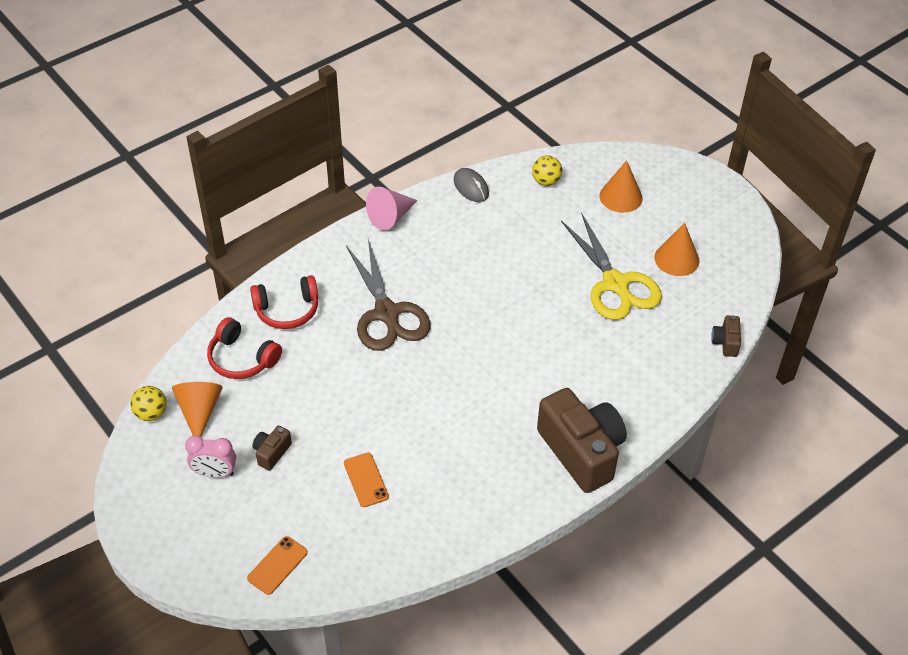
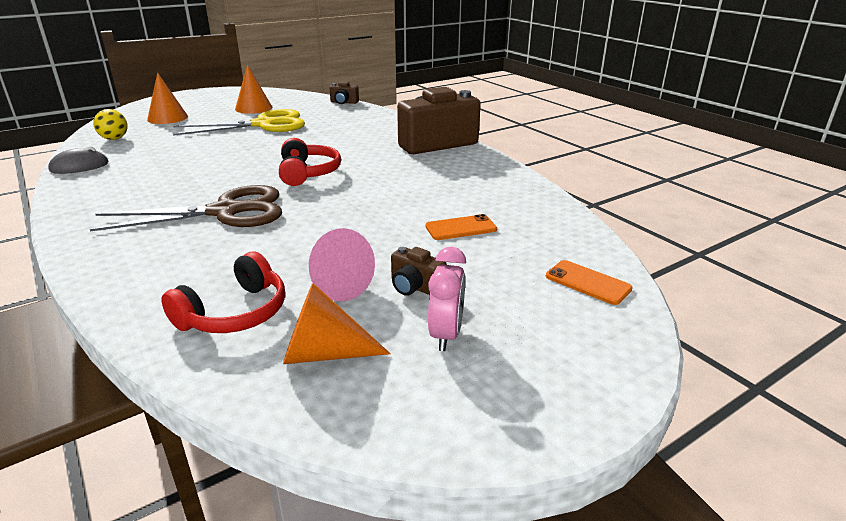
camera: 85 degrees left, 20 degrees down
yellow ball [131,386,167,421] -> none
red headphones [250,275,318,329] -> red headphones moved to [279,138,341,186]
pink cone [366,186,418,231] -> pink cone moved to [309,228,375,302]

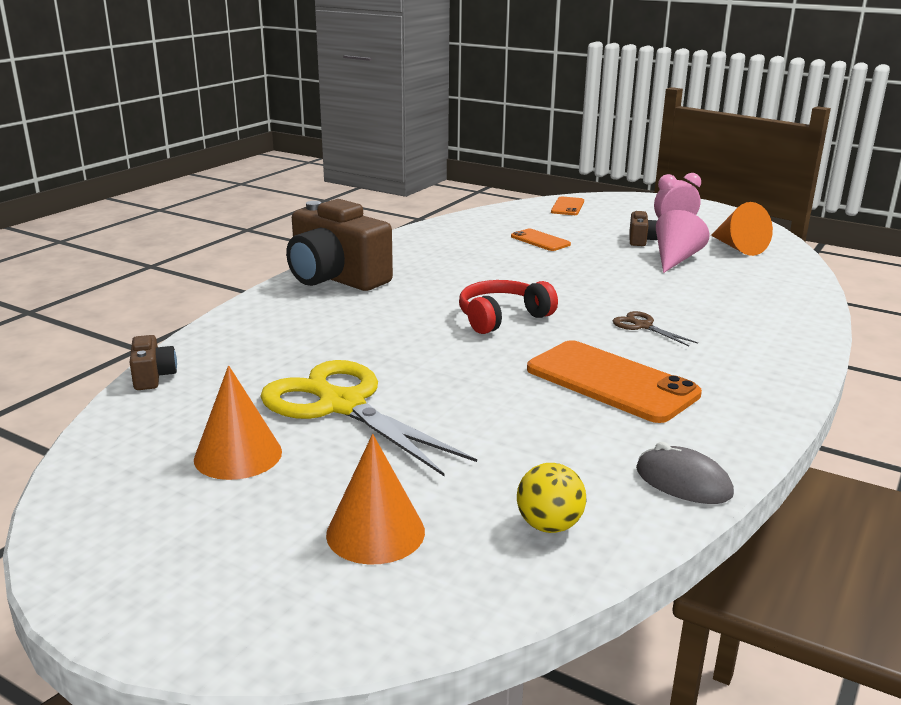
camera: 115 degrees left, 5 degrees down
brown scissors [90,185,282,232] -> brown scissors [613,311,698,346], size x0.43
red headphones [161,252,285,333] -> none
none -> orange phone [527,340,702,423]

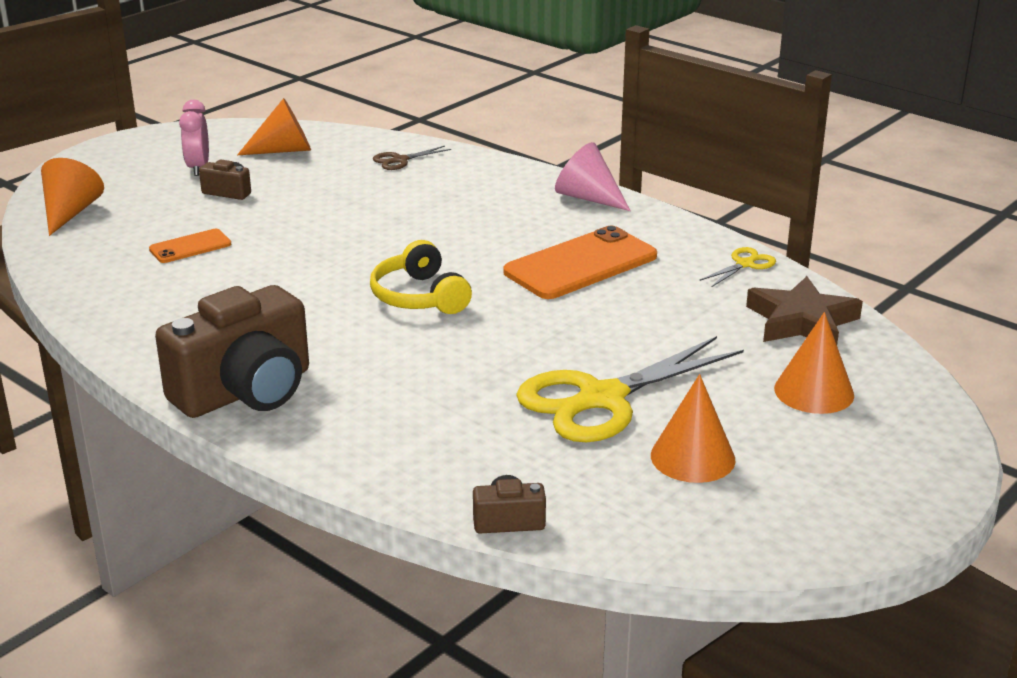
camera: 80 degrees left, 5 degrees up
red headphones [459,280,558,334] -> yellow headphones [370,240,472,314]
yellow ball [517,463,586,533] -> brown star [746,276,863,345]
orange phone [551,196,584,215] -> orange cone [41,158,104,236]
brown scissors [613,311,698,346] -> brown scissors moved to [373,146,451,170]
grey mouse [636,442,734,504] -> yellow scissors [699,247,776,287]
pink cone [656,210,709,273] -> pink cone moved to [555,142,631,211]

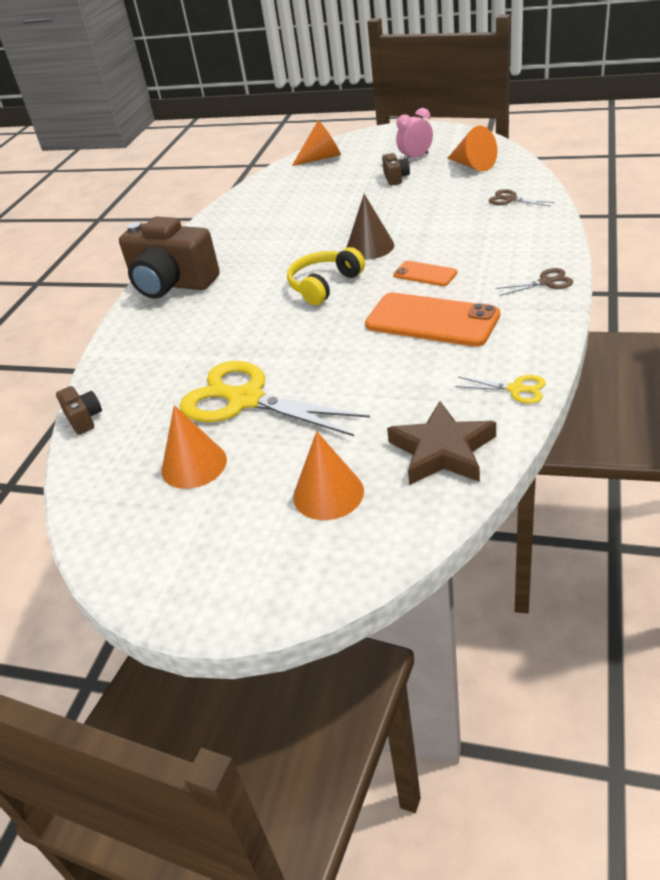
camera: 70 degrees right, 10 degrees up
orange phone [149,229,231,263] -> orange phone moved to [393,261,457,286]
pink cone [555,142,631,211] -> brown scissors [495,268,573,296]
none -> brown cone [346,194,394,260]

